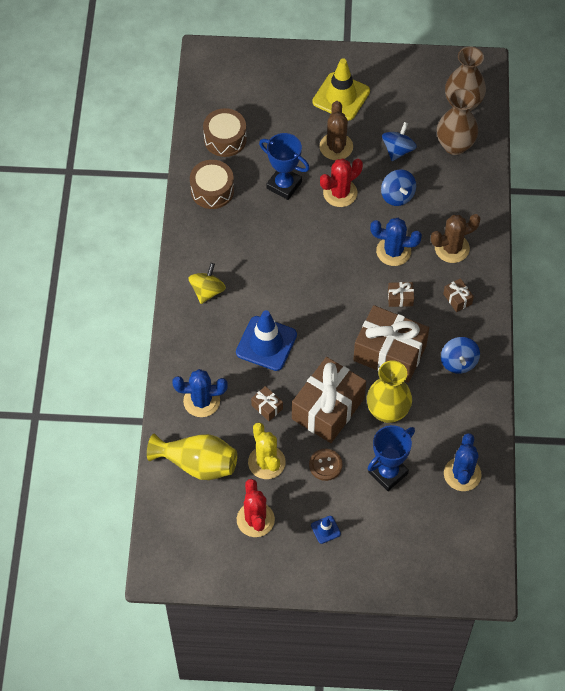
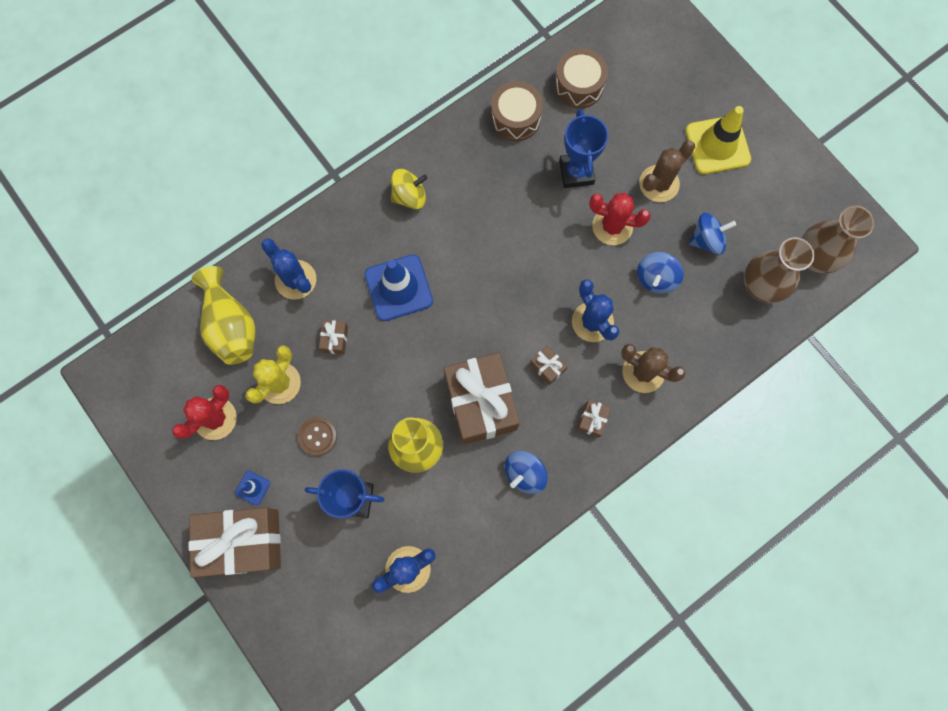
camera: 50 degrees right, 15 degrees up
brown gift [292,357,366,443] -> brown gift moved to [189,507,281,578]

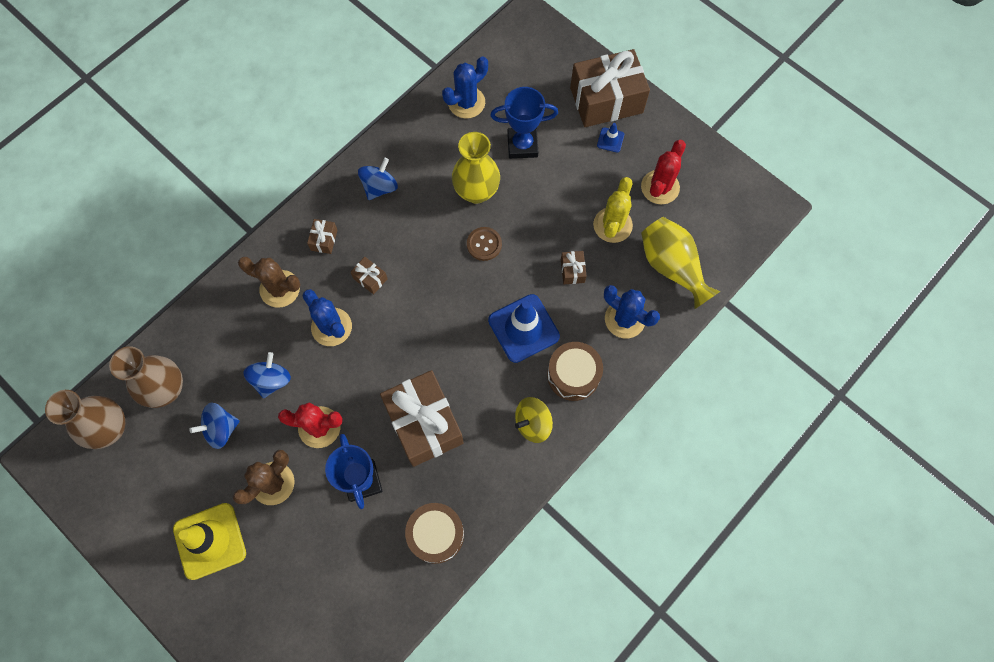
camera: 170 degrees right, 5 degrees down
brown button [298,417,337,456] -> brown button moved to [467,227,502,261]
brown gift [444,353,520,445] -> brown gift moved to [380,370,464,467]
brown drum [554,48,608,108] -> brown drum moved to [547,342,603,401]

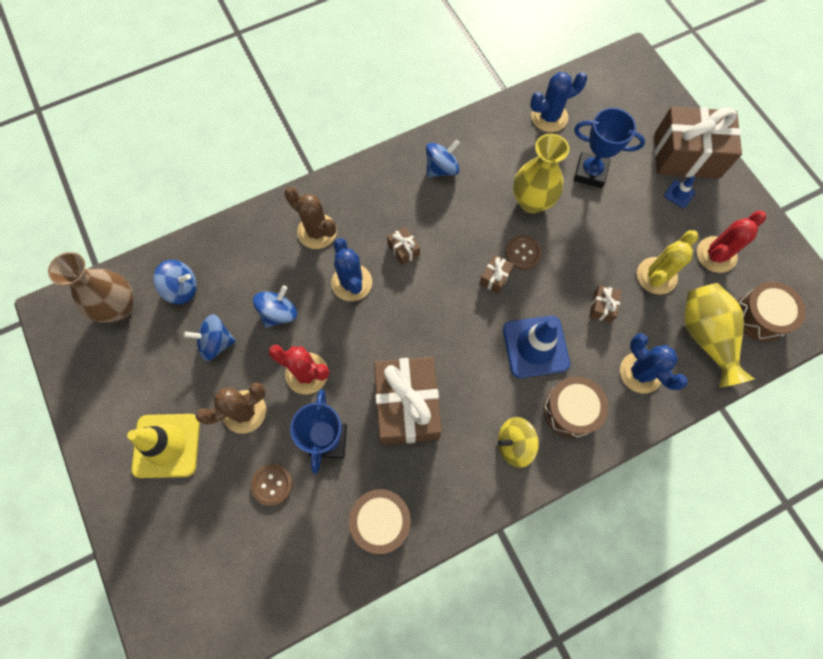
camera: 20 degrees right, 0 degrees up
brown vase [109,346,183,408] -> blue spinning top [153,260,197,304]
brown gift [307,219,337,254] -> brown gift moved to [479,255,514,294]
none -> brown button [251,464,293,506]
none -> brown drum [738,281,806,342]

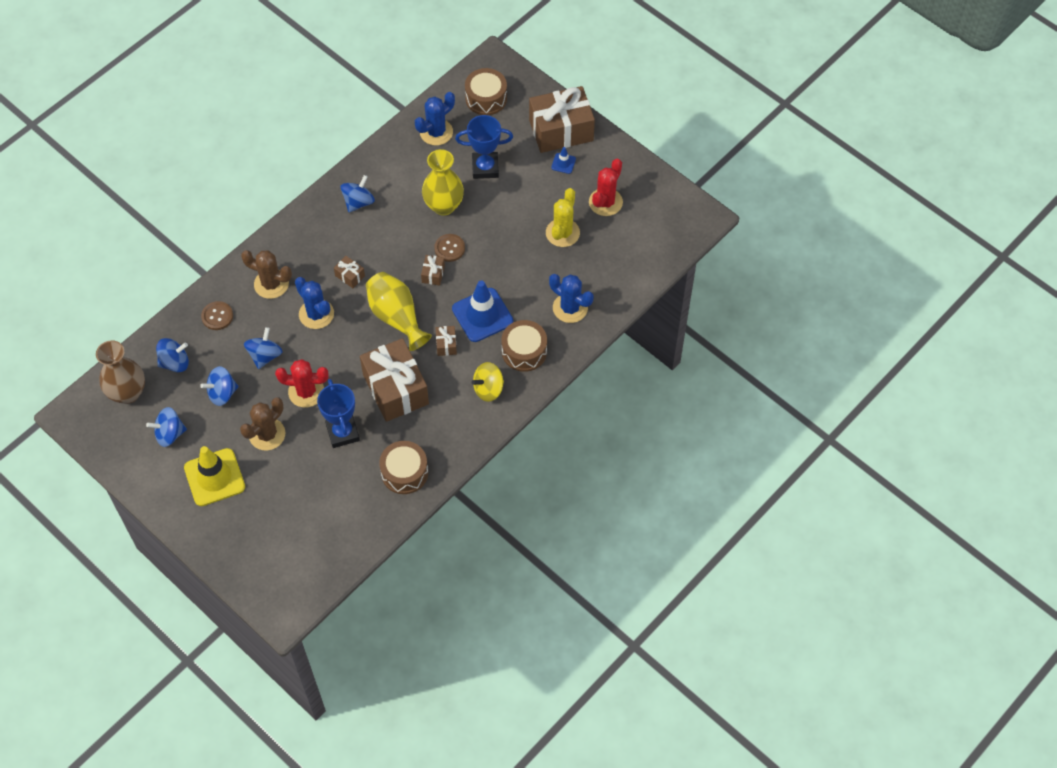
camera: 20 degrees left, 10 degrees down
brown button [251,464,293,506] -> brown button moved to [201,301,233,330]
brown gift [589,285,622,323] -> brown gift moved to [436,326,457,356]
yellow vase [684,283,754,388] -> yellow vase moved to [366,272,432,351]
brown drum [738,281,806,342] -> brown drum moved to [465,68,507,115]
none -> blue spinning top [146,407,187,447]

